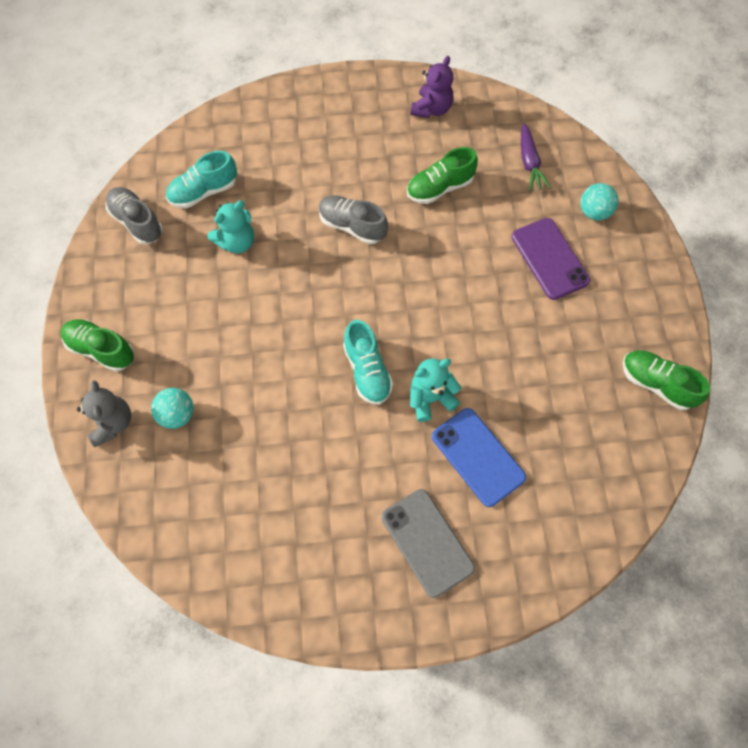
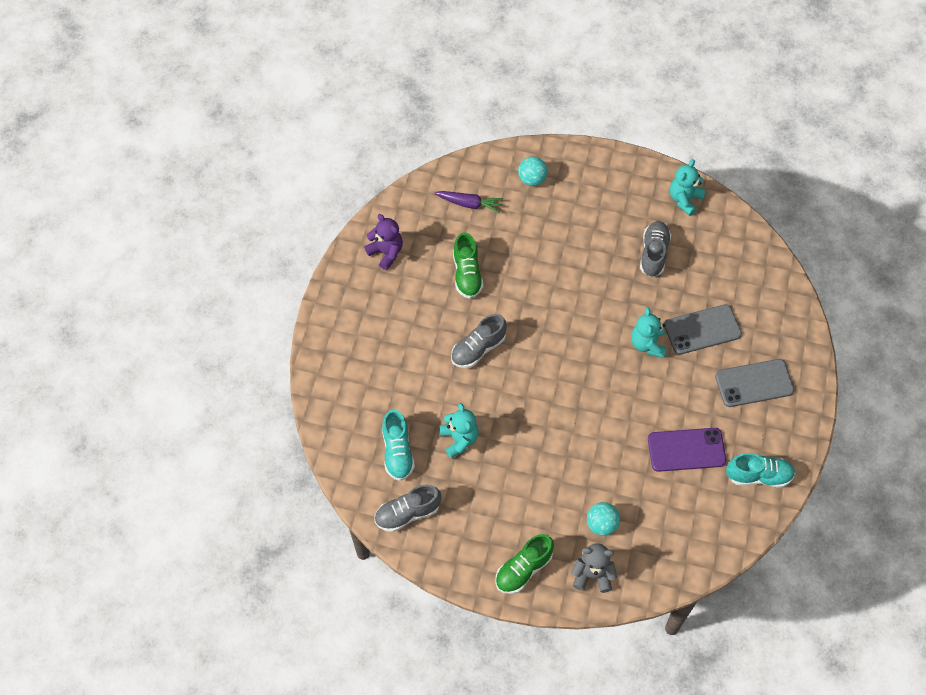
camera: 70 degrees left, 5 degrees down
turquoise shoe [343,320,393,405] -> turquoise shoe moved to [726,453,795,488]
blue phone [432,408,526,507] -> grey phone [664,304,742,355]
purple phone [512,218,590,300] -> purple phone moved to [648,428,726,472]
green shoe [623,350,710,410] -> turquoise teddy bear [670,159,706,216]
none -> grey shoe [640,221,671,277]

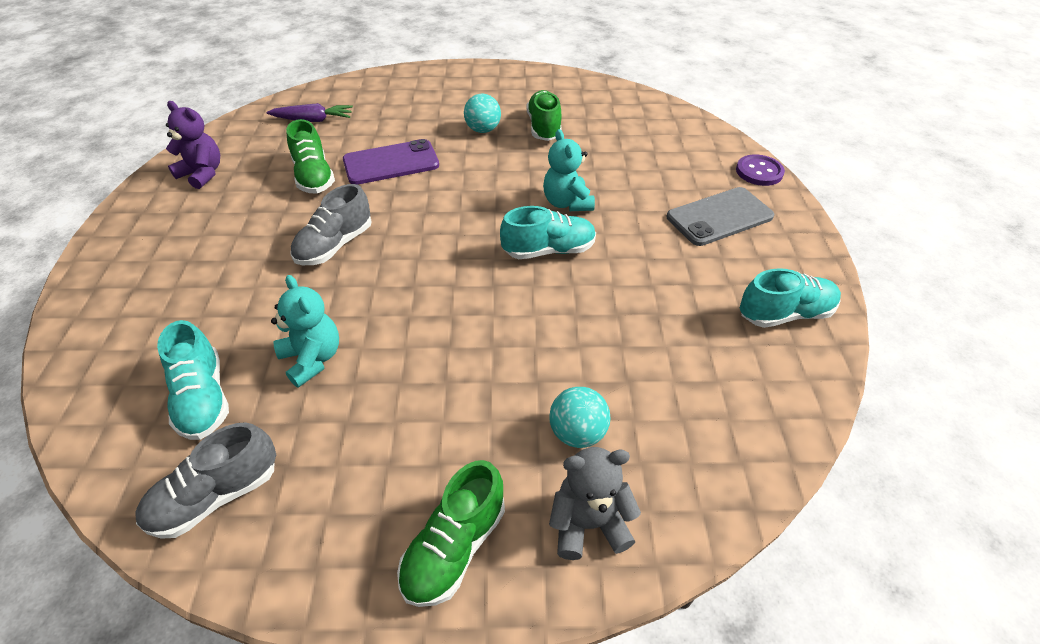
camera: 15 degrees left, 15 degrees down
turquoise ball [518,157,548,186] -> turquoise ball moved to [464,94,501,133]
grey shoe [640,221,671,277] -> green shoe [527,90,562,141]
purple phone [648,428,726,472] -> purple phone moved to [343,139,439,185]
grey phone [664,304,742,355] -> none
turquoise teddy bear [670,159,706,216] -> none
none -> turquoise shoe [500,206,596,259]
none -> purple button [736,154,785,186]

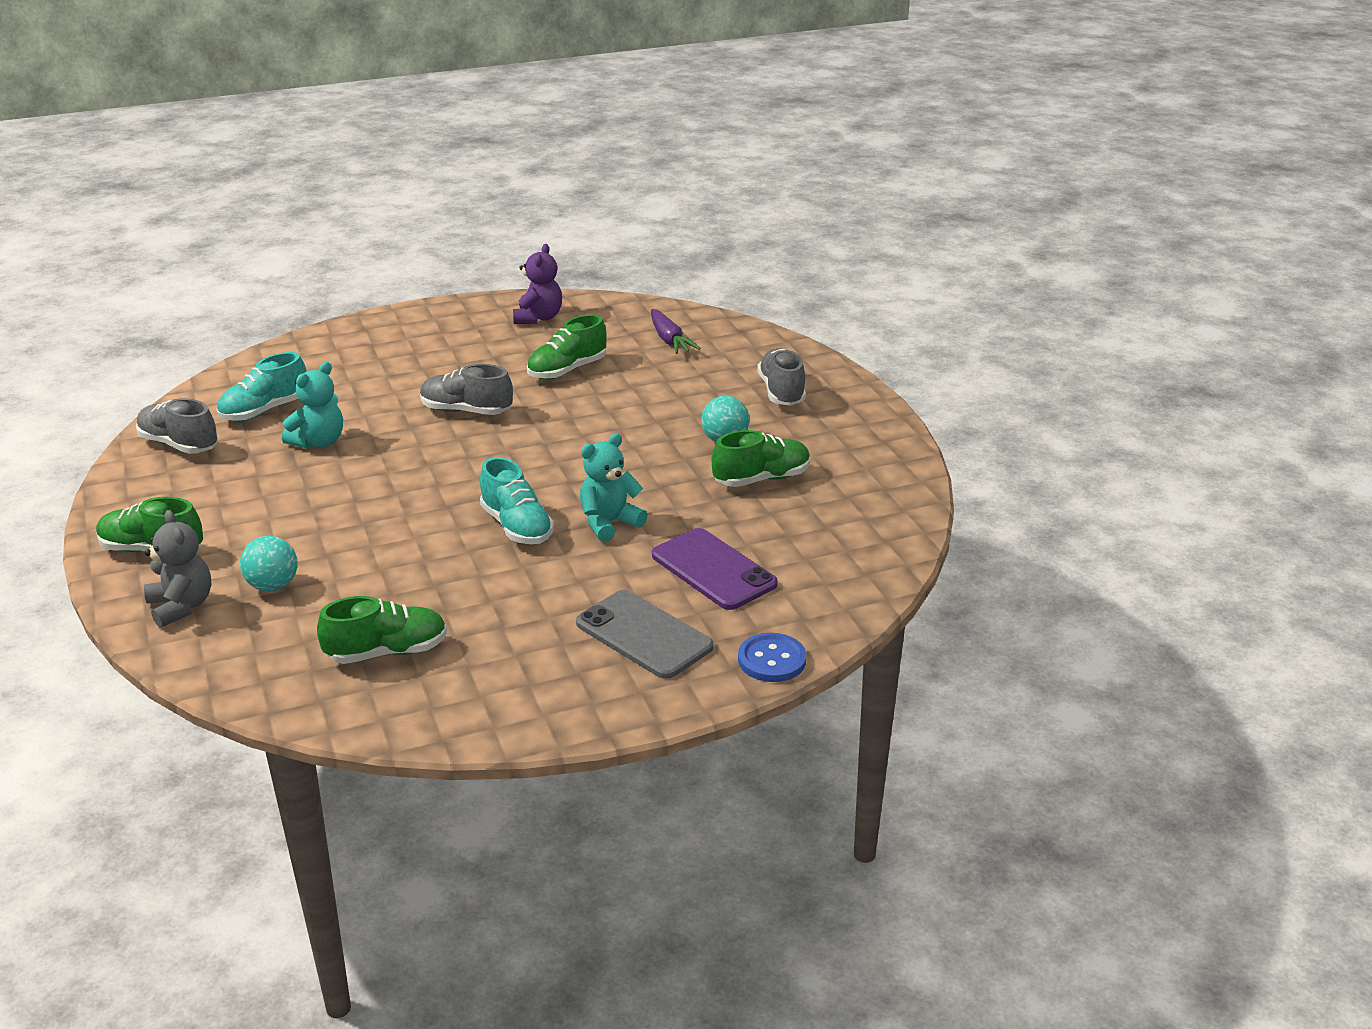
camera: 70 degrees right, 15 degrees down
purple phone [343,139,439,185] -> purple phone moved to [652,528,778,610]
purple button [736,154,785,186] -> blue button [738,633,806,682]
turquoise shoe [740,268,841,328] -> none
none -> green shoe [317,596,447,664]
none -> grey shoe [757,348,806,406]

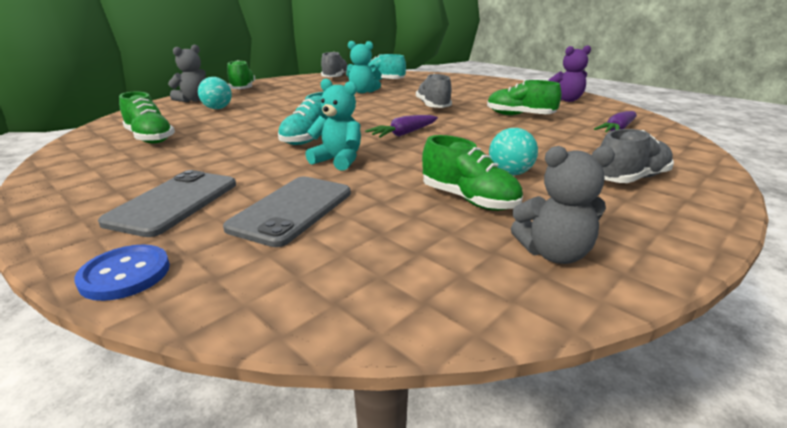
camera: 65 degrees right, 5 degrees down
purple phone [652,528,778,610] -> grey phone [223,176,351,247]
none -> purple carrot [365,115,438,138]
none -> grey teddy bear [511,146,615,264]

